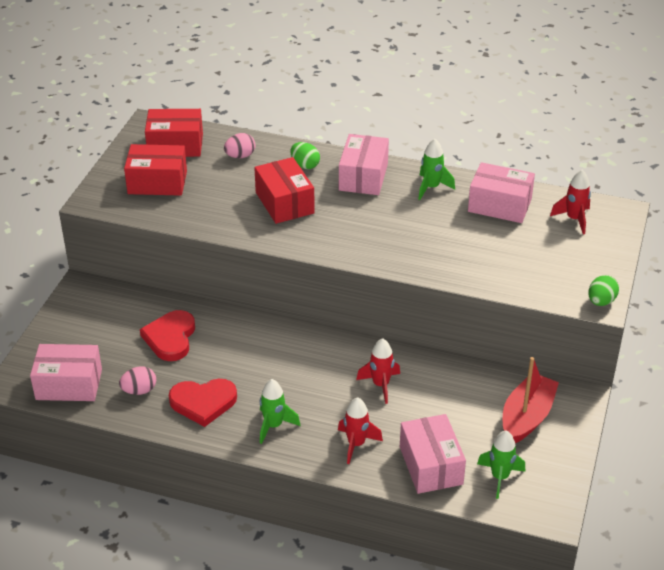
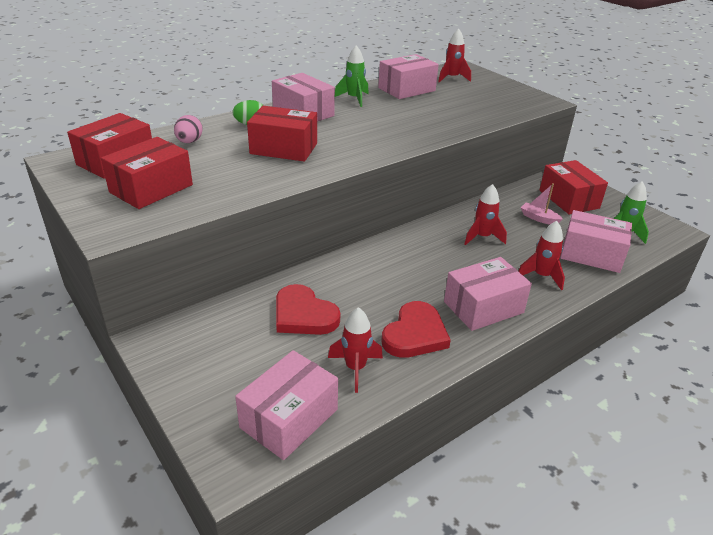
camera: 55 degrees left, 5 degrees down
pink egg [119,366,156,395] -> red rocket [328,307,383,393]
green rocket [260,379,300,444] -> pink box [444,257,532,331]
red boat [503,357,559,443] -> red box [539,160,608,214]
green egg [588,275,619,306] -> none
none -> pink boat [521,183,563,225]

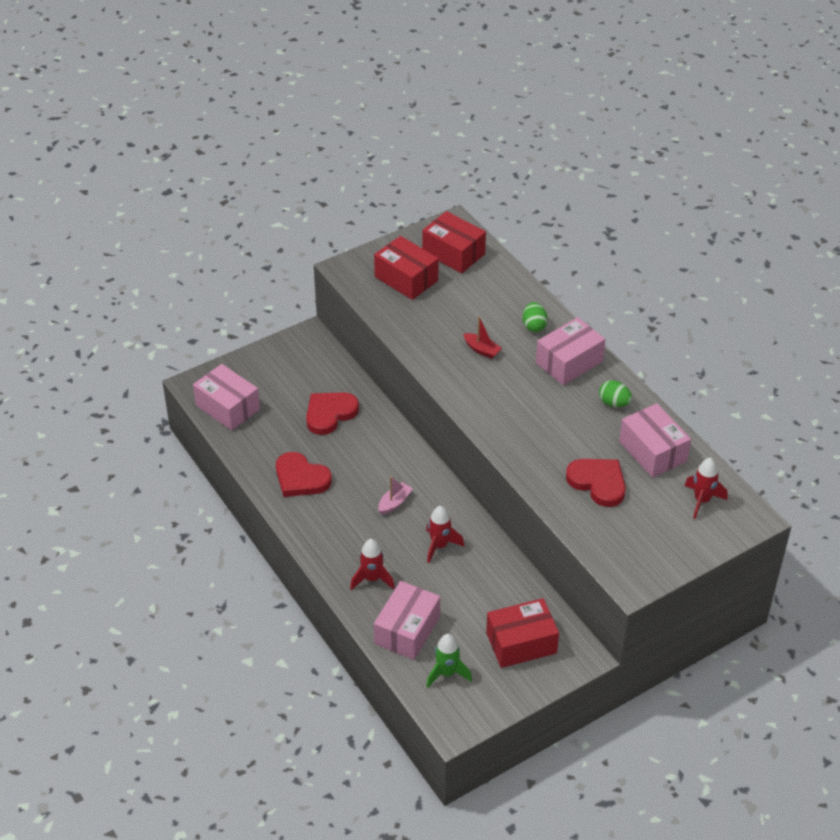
camera: 95 degrees right, 10 degrees up
pink egg [174,115,203,143] -> none
red box [247,106,317,162] -> red boat [463,316,502,359]
red rocket [328,307,383,393] -> none
green rocket [335,45,369,107] -> green egg [599,380,632,407]
pink box [444,257,532,331] -> none
pink boat [521,183,563,225] -> pink boat moved to [378,476,413,514]
none -> red heart [566,459,626,507]

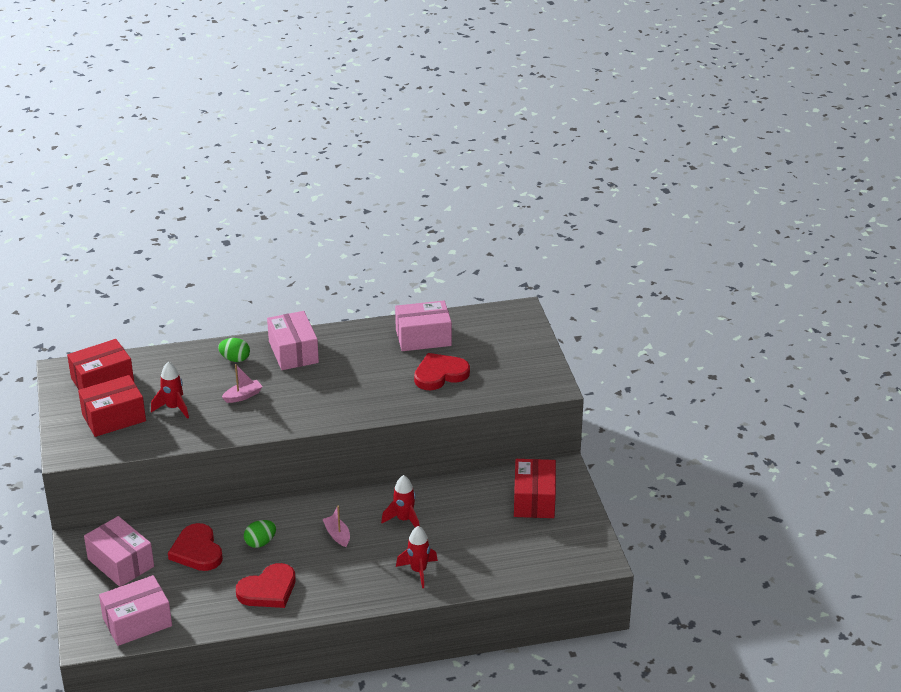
camera: 70 degrees left, 10 degrees down
pink box [374,581,440,660] -> pink box moved to [84,516,154,587]
green rocket [426,634,472,688] -> none
red boat [463,316,502,359] -> pink boat [222,364,263,403]
green egg [599,380,632,407] -> green egg moved to [244,520,276,548]
red rocket [684,458,727,519] -> red rocket moved to [151,362,189,419]

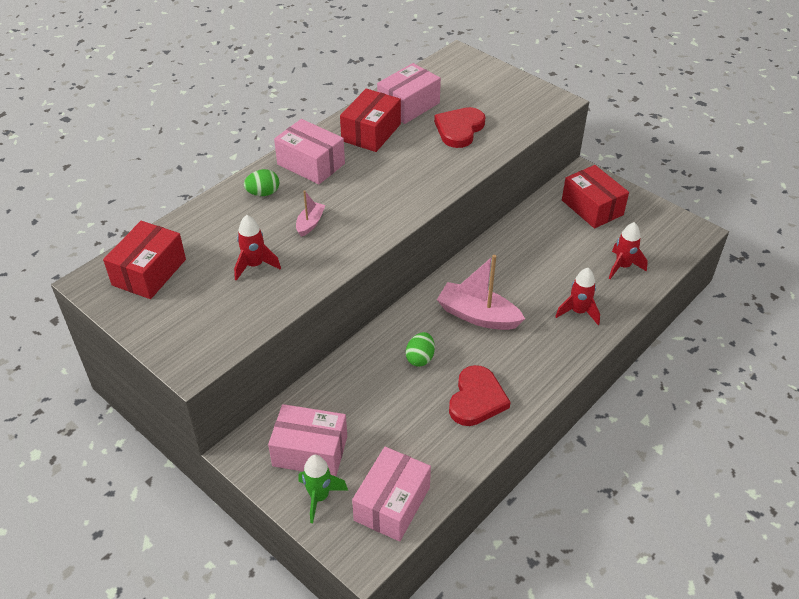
camera: 35 degrees left, 10 degrees up
red box [78,375,146,437] -> red box moved to [340,89,401,152]
red heart [168,523,223,571] -> none
pink boat [322,505,350,547] -> pink boat [437,255,525,330], size x1.93
red rocket [381,475,420,527] -> red rocket moved to [609,222,648,279]
none -> green rocket [298,455,348,523]

